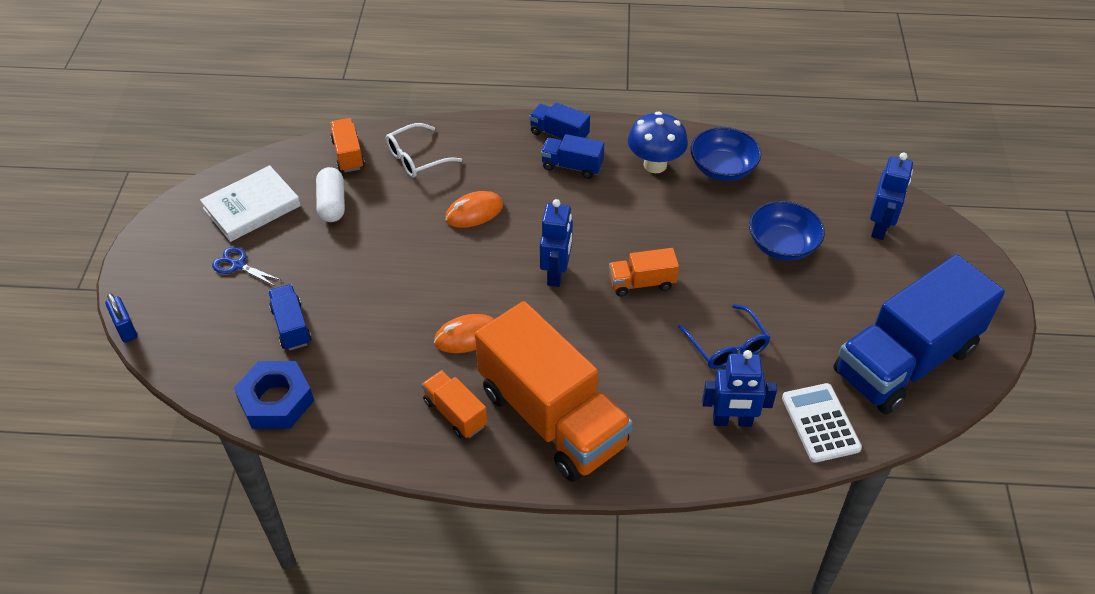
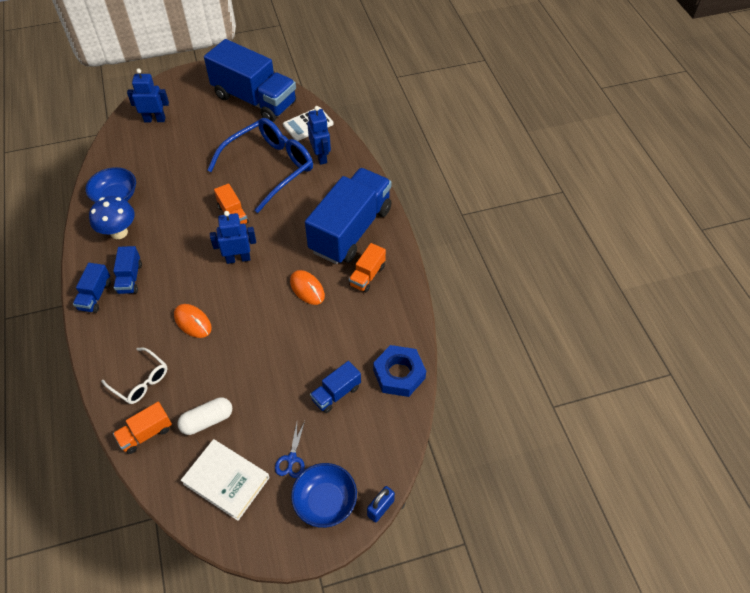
camera: 110 degrees left, 5 degrees up
orange truck [475,301,633,482] -> blue truck [305,168,392,264]
blue glasses [678,304,771,369] -> blue glasses [207,118,313,213], size x1.96
blue bowl [749,201,825,261] -> blue bowl moved to [291,463,357,528]

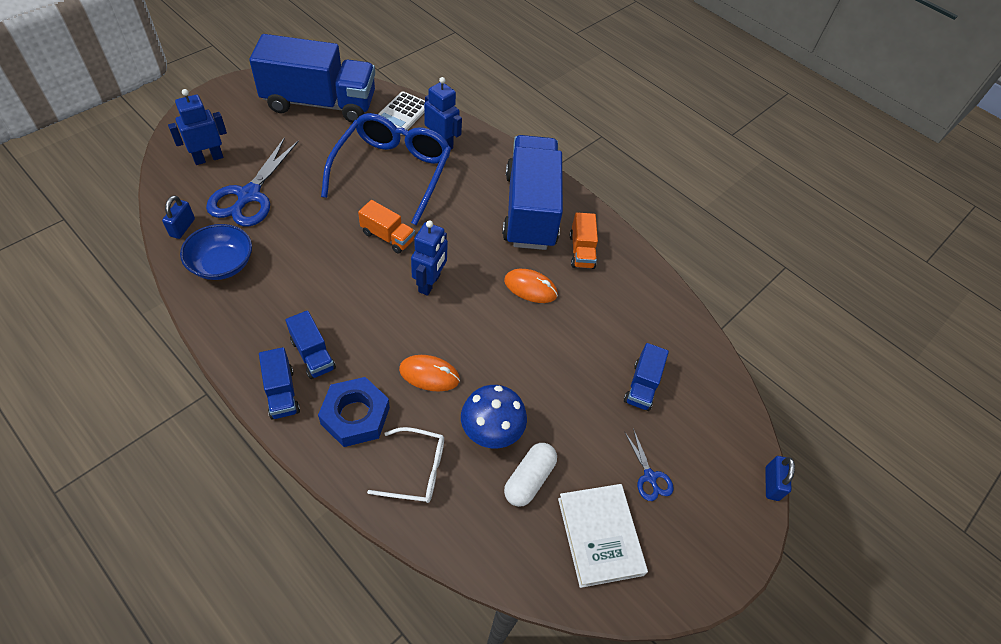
camera: 35 degrees left, 0 degrees up
blue mushroom [89,196,135,239] -> blue mushroom moved to [461,385,527,448]
orange truck [113,402,172,454] -> none
white book [181,439,269,521] -> white book turned 75 degrees clockwise [558,484,648,588]
blue robot [210,211,256,264] -> blue robot turned 150 degrees clockwise [411,220,448,296]
blue bowl [291,463,357,528] -> none
blue nut [373,345,426,397] -> blue nut moved to [318,377,390,447]
none -> blue padlock [162,195,195,239]
none -> blue scissors [206,137,299,227]

